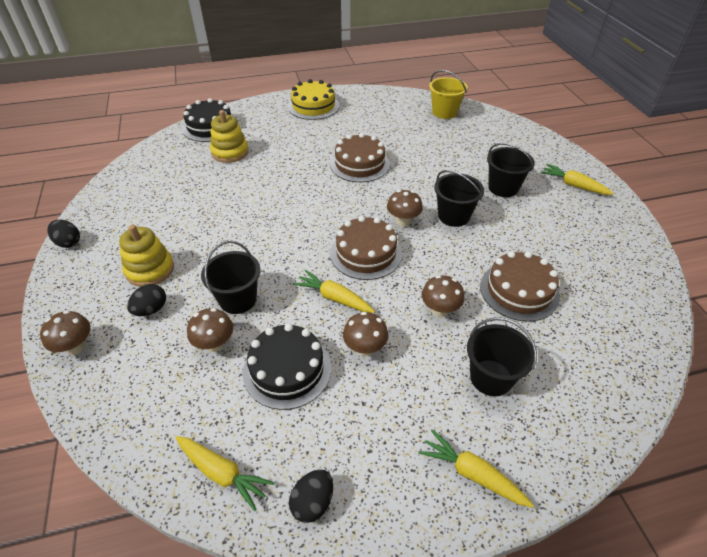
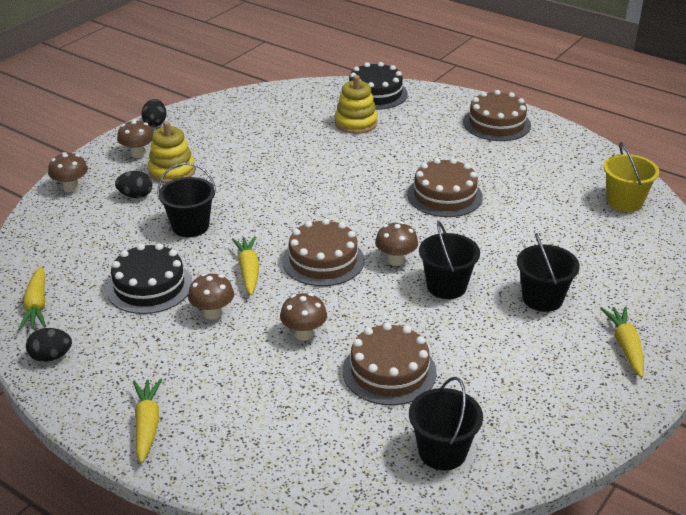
camera: 50 degrees right, 10 degrees down
brown mushroom [187,308,233,352] -> brown mushroom moved to [117,119,154,158]
yellow cake [288,79,339,120] -> brown cake [463,90,531,141]
black bucket [467,317,537,396] -> black bucket moved to [409,377,483,470]

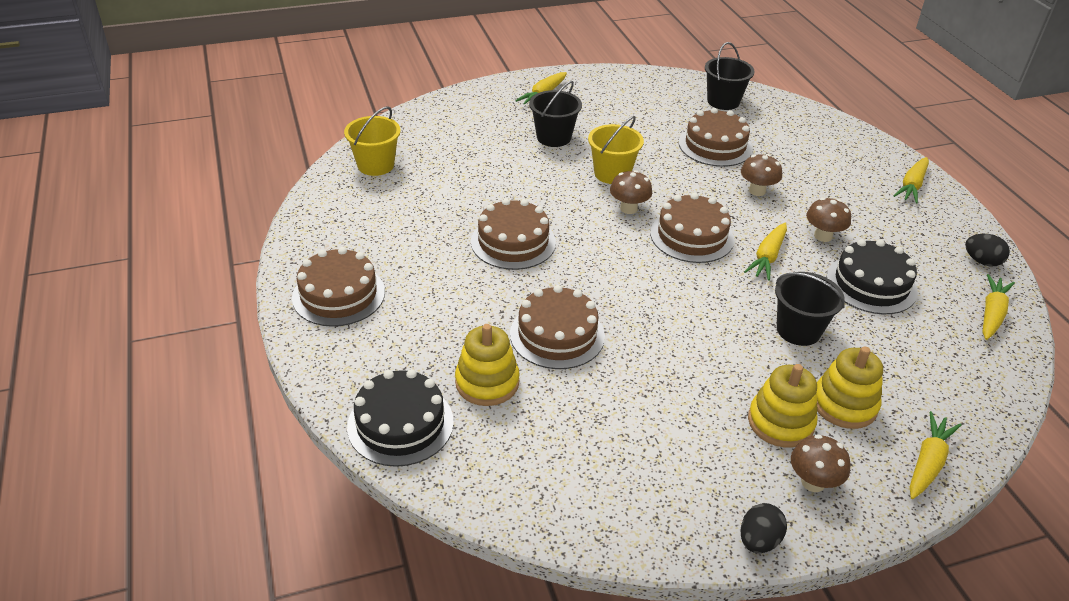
camera: 145 degrees left, 5 degrees up
brown mushroom [48,152,88,192] -> yellow carrot [910,411,961,499]
black egg [115,171,152,198] -> yellow stacking toy [817,346,883,429]
black bucket [419,221,480,299] -> yellow bucket [588,116,644,184]
none -> brown cake [510,285,605,369]

